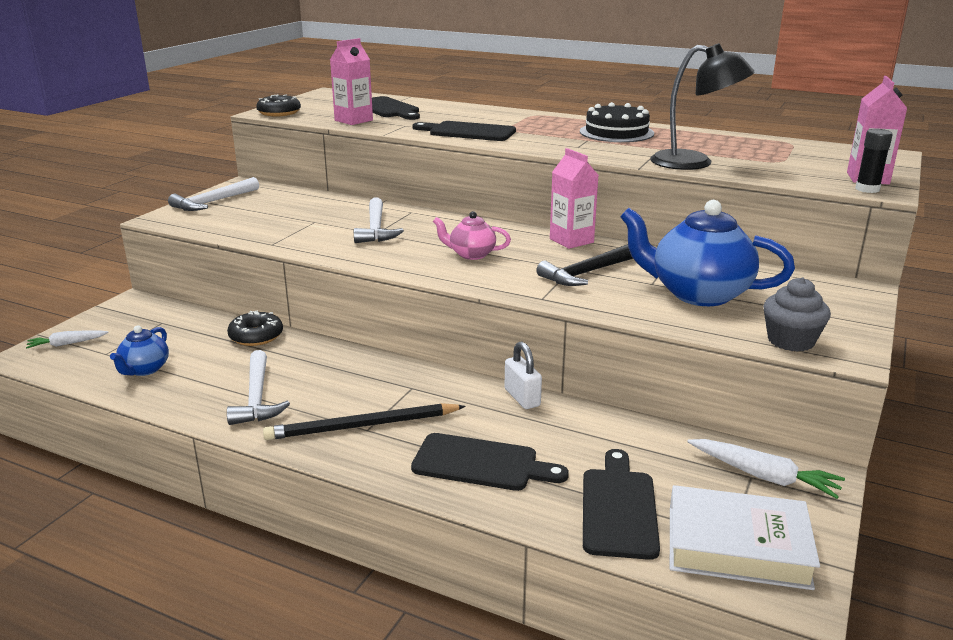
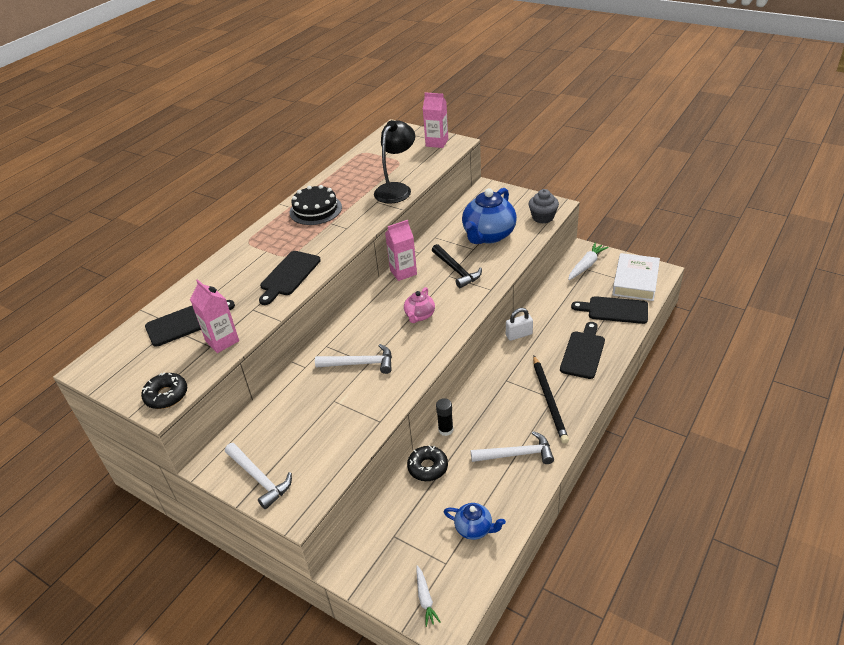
camera: 80 degrees left, 15 degrees up
black glue stick [855,129,893,193] -> black glue stick moved to [436,398,453,436]

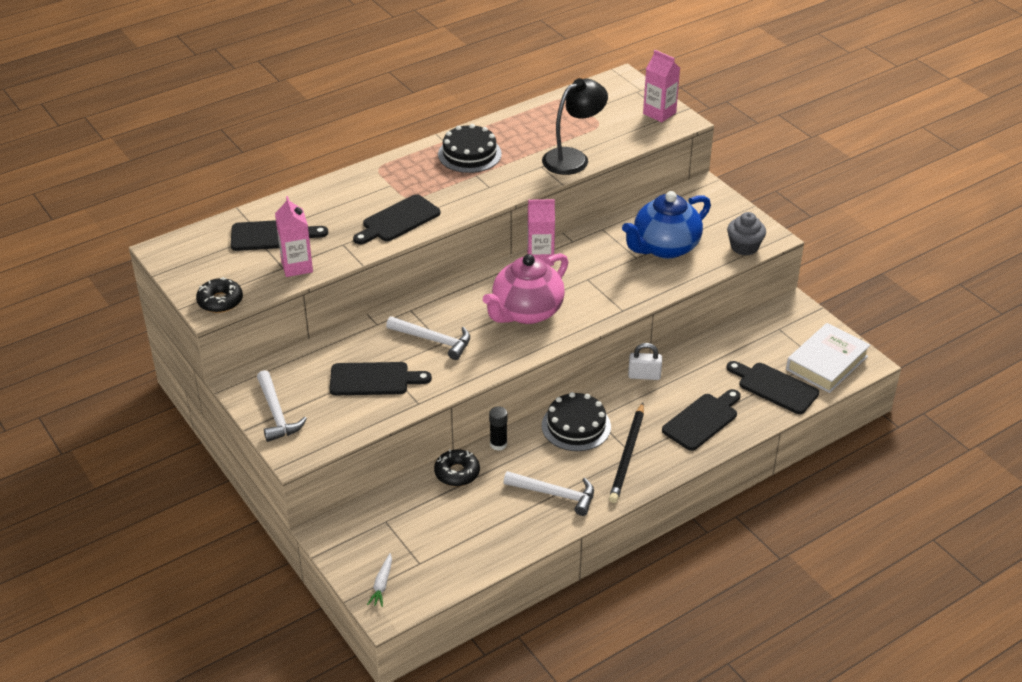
camera: 20 degrees right, 0 degrees up
pink teapot [404,287,435,323] -> pink teapot [483,253,568,324], size x1.95
black hammer [432,244,482,288] -> none
blue teapot [444,503,506,540] -> none
white carrot [568,242,609,280] -> none
none -> black cutting board [329,362,432,395]
none -> black cake [542,392,611,451]

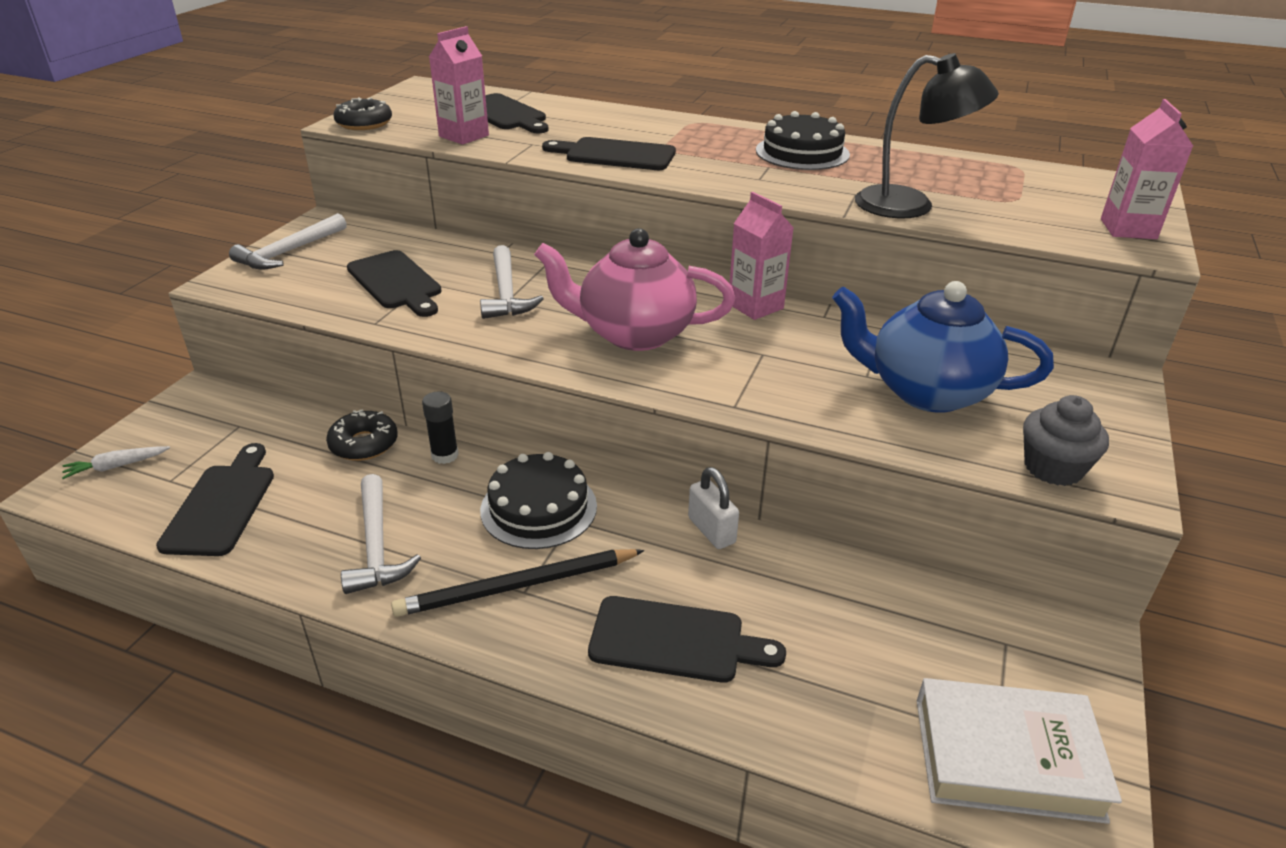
camera: 55 degrees right, 5 degrees down
black cutting board [727,361,819,414] -> black cutting board moved to [156,443,274,556]

